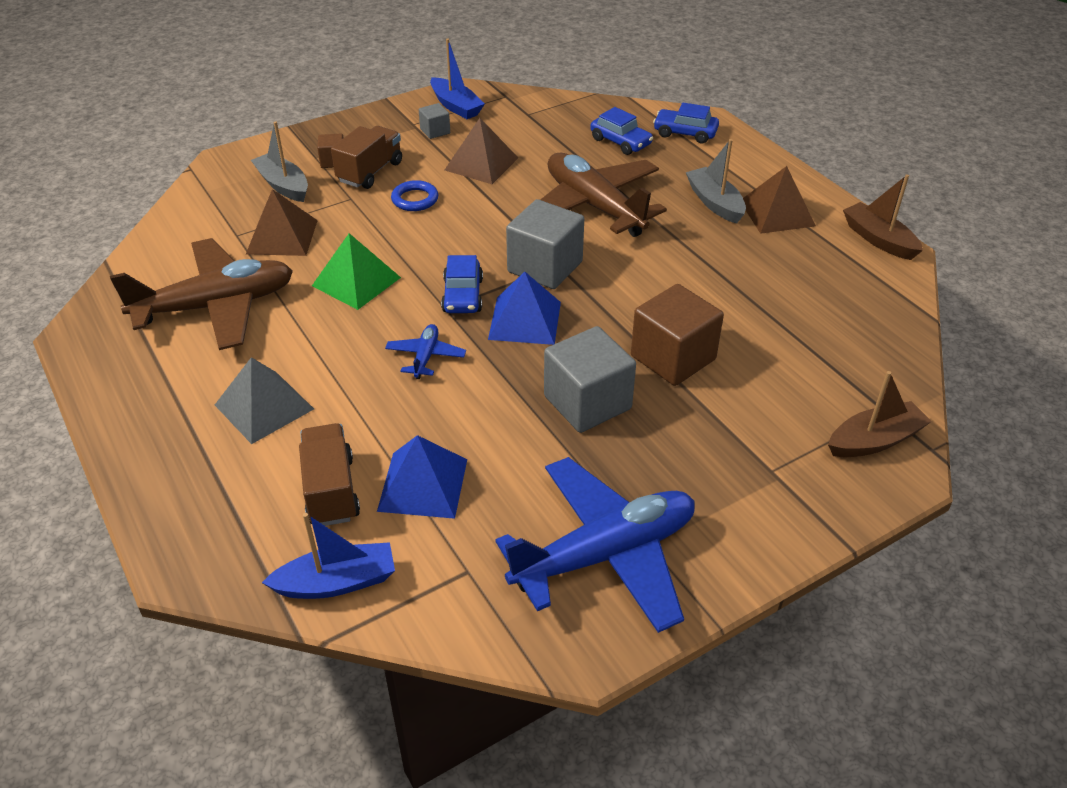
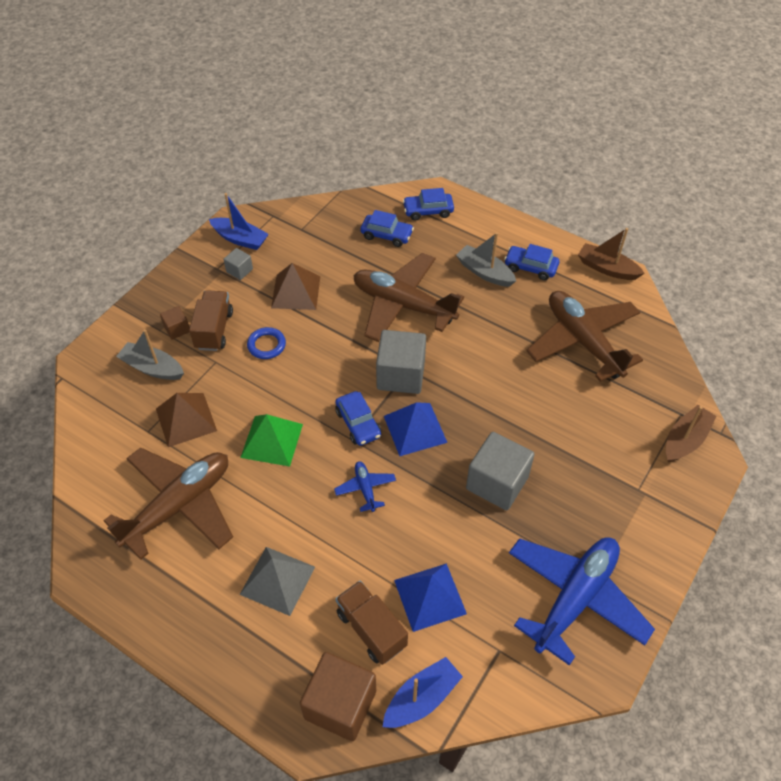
camera: 25 degrees left, 10 degrees up
brown cube [631,284,724,386] -> brown cube moved to [300,652,376,741]
brown pyramid [743,166,816,234] -> blue car [504,244,559,281]
none -> brown plane [526,291,643,382]

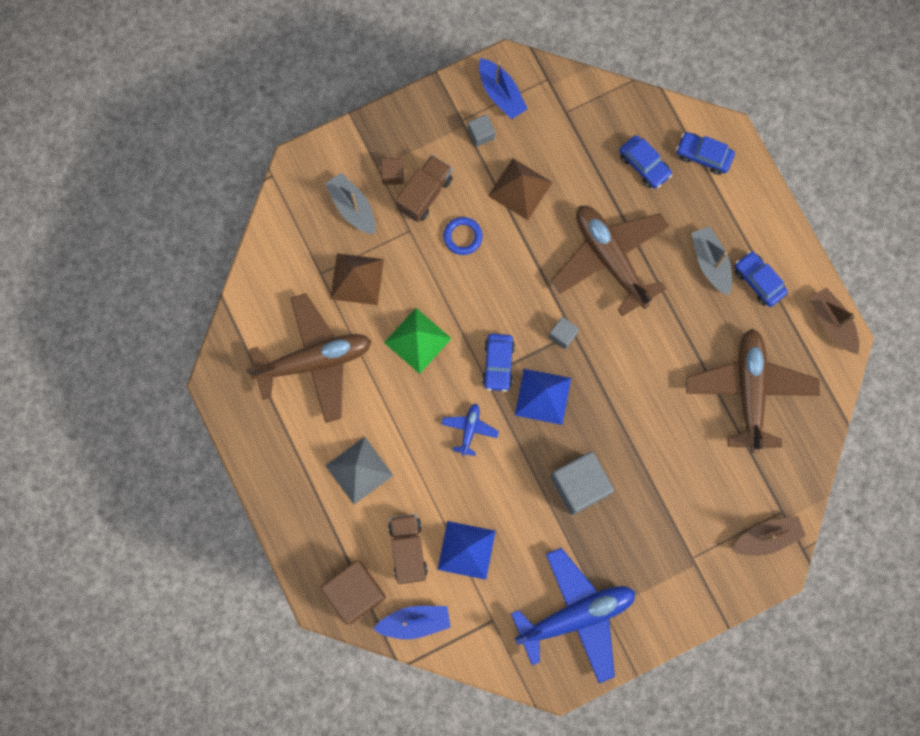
camera: 30 degrees right, 25 degrees up
grey cube [376,330,426,394] -> grey cube [549,317,579,349], size x0.49

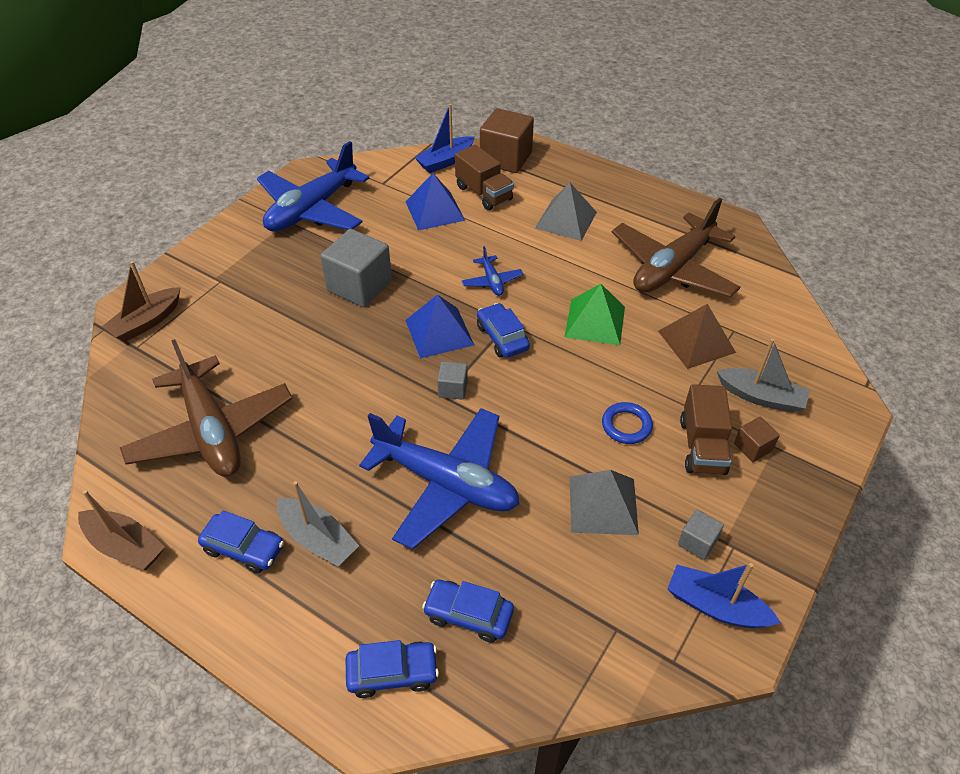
camera: 150 degrees right, 30 degrees down
brown pyramid [488,158,553,220] -> grey pyramid [570,470,639,535]
brown plane [551,206,669,316] -> blue plane [359,408,520,550]

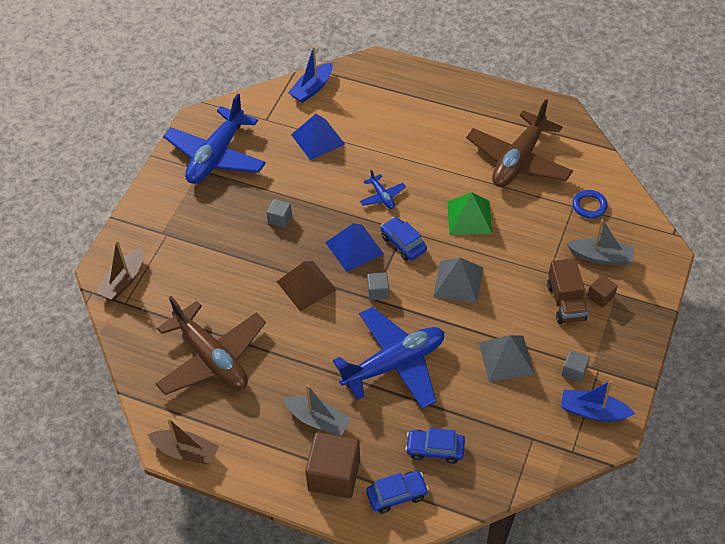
camera: 10 degrees left, 5 degrees up
blue car [198,510,284,573] -> none
grey cube [320,229,392,307] -> grey cube [267,199,292,228], size x0.49
blue plane [359,408,520,550] -> blue plane turned 45 degrees counterclockwise [333,307,444,409]
brown truck [455,145,514,210] -> none
brown cube [480,108,534,173] -> brown cube moved to [305,432,360,498]
grey pyramid [535,182,597,241] -> grey pyramid moved to [433,258,483,303]
blue ring [602,402,653,444] -> blue ring moved to [572,190,608,218]
brown pyramid [658,304,736,369] -> brown pyramid moved to [277,261,337,311]

